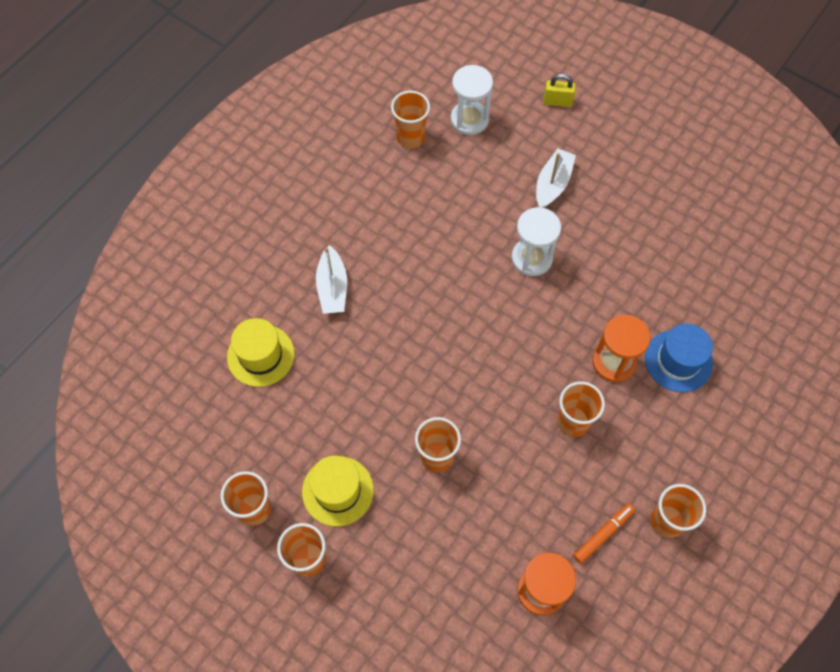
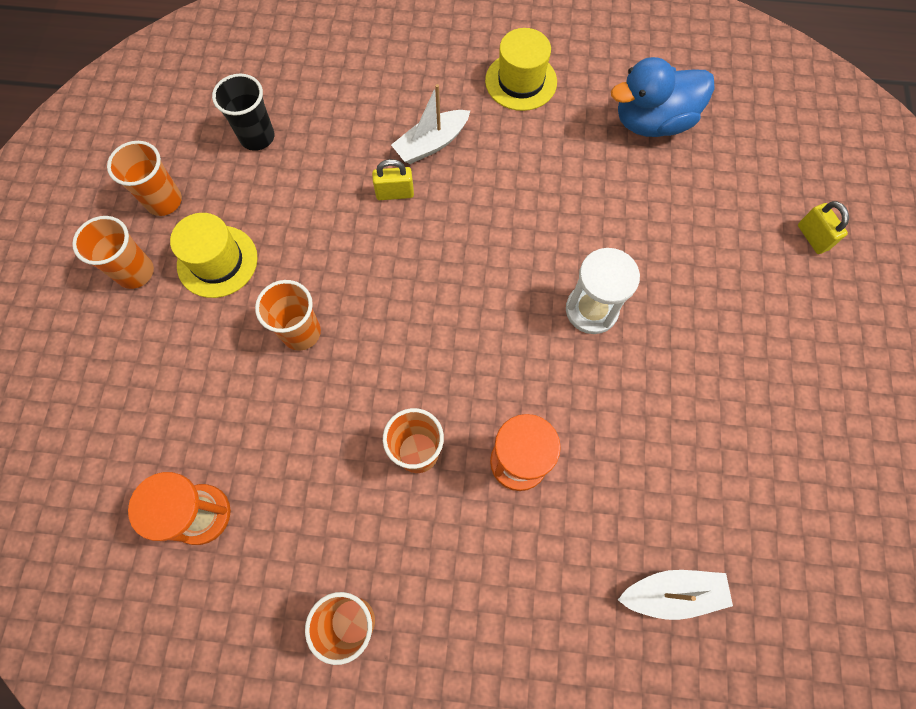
camera: 60 degrees right, 5 degrees up
yellow hat [227,318,295,387] -> yellow hat moved to [485,28,557,111]
orange cup [391,91,430,148] -> blue duck [611,57,715,137]
white hourglass [451,65,493,135] -> none
white boat [536,148,576,208] -> white boat moved to [618,570,733,620]
orange marker [574,504,635,563] -> none
blue hat [645,324,713,392] -> none
none -> black cup [212,74,274,151]
none -> yellow padlock [372,159,414,200]

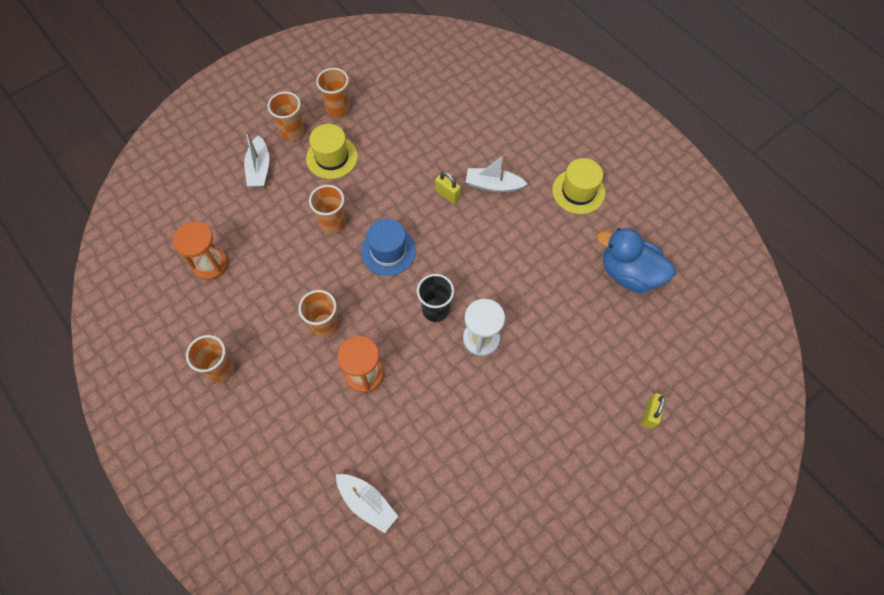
camera: 45 degrees right, 5 degrees down
black cup [212,74,274,151] -> black cup moved to [417,274,454,322]
none -> white boat [244,130,270,187]
none -> blue hat [361,218,416,276]

